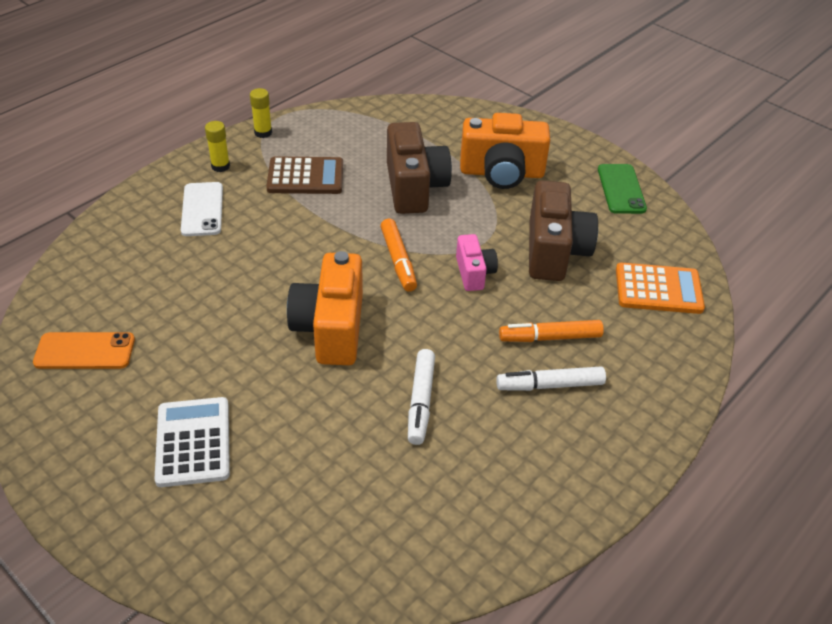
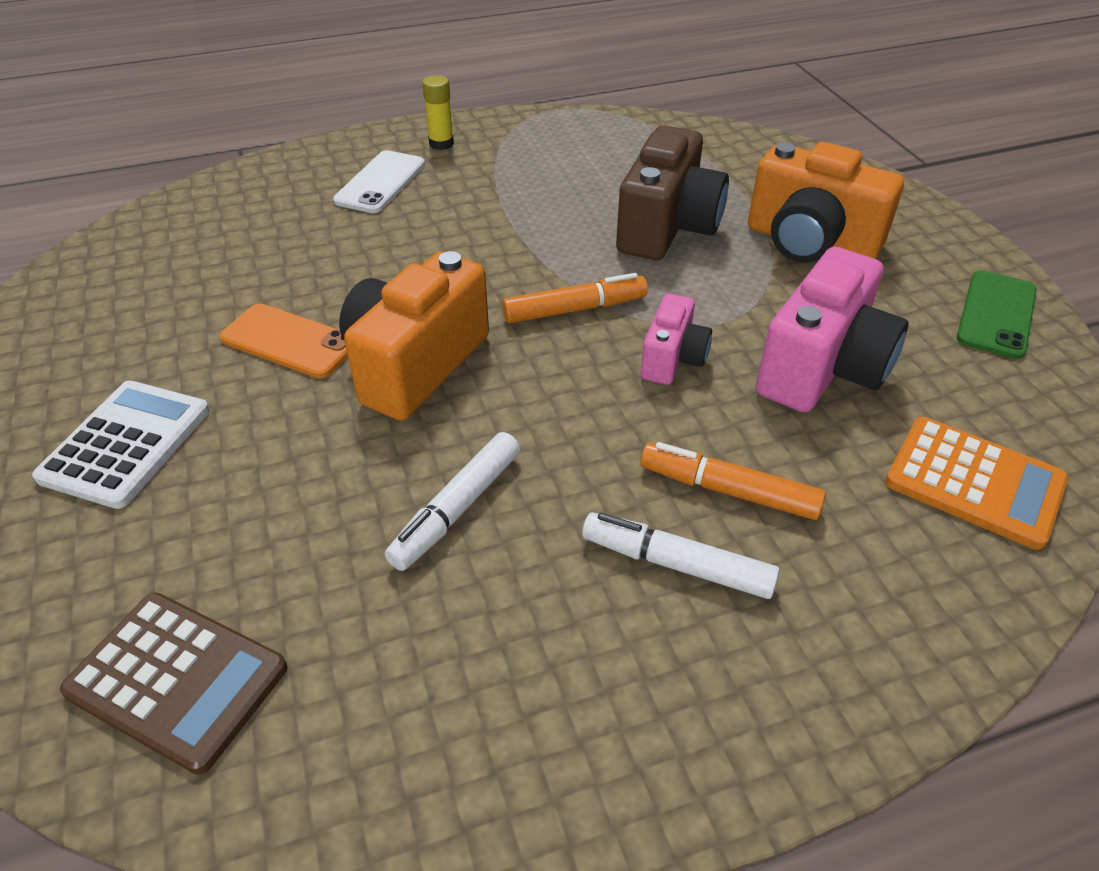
camera: 30 degrees right, 0 degrees up
orange phone [33,332,135,369] -> orange phone moved to [220,303,348,378]
yellow glue stick [250,88,272,138] -> none
brown calculator [266,156,343,194] -> brown calculator moved to [60,592,287,775]
orange marker [381,219,417,292] -> orange marker turned 120 degrees counterclockwise [502,273,648,323]
brown camera [529,181,598,281] -> pink camera [755,247,909,413]

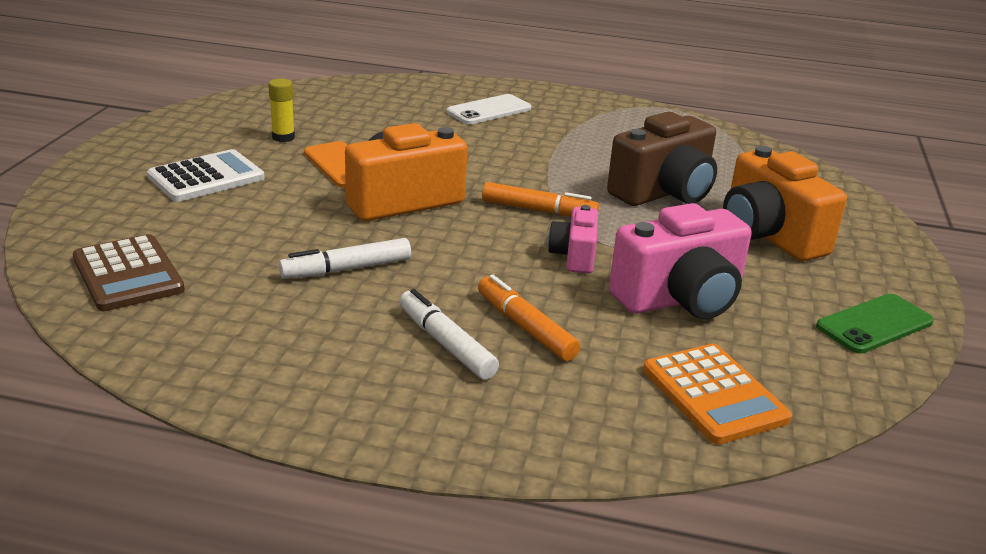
camera: 30 degrees right, 15 degrees down
yellow glue stick [422,75,454,150] -> yellow glue stick moved to [268,78,295,142]
pink camera [641,293,712,385] -> pink camera turned 135 degrees clockwise [548,205,598,273]

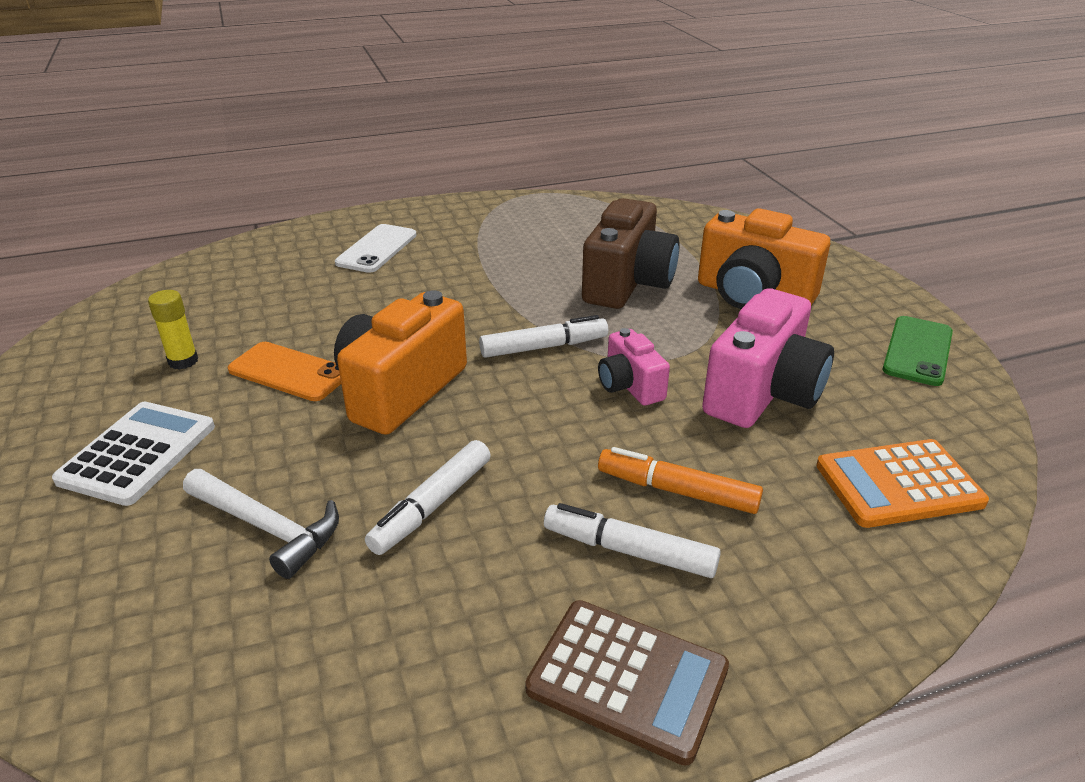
camera: 30 degrees left, 5 degrees up
brown calculator [73,234,185,311] -> brown calculator moved to [525,600,729,766]
orange marker [482,182,599,217] -> white marker [479,315,608,358]
orange calculator [643,344,792,445] -> orange calculator turned 135 degrees clockwise [816,439,989,528]
none -> white hammer [183,469,339,579]

